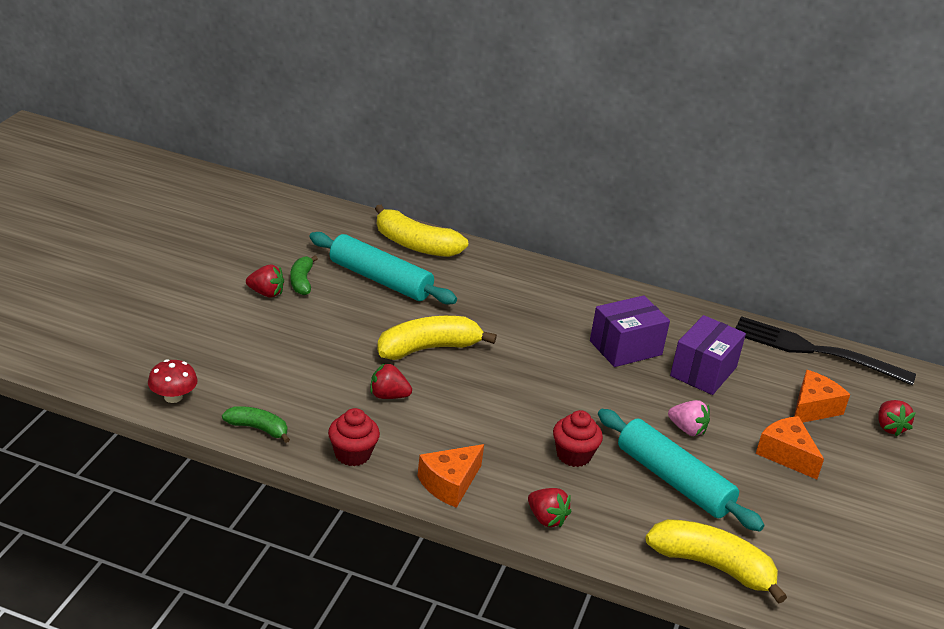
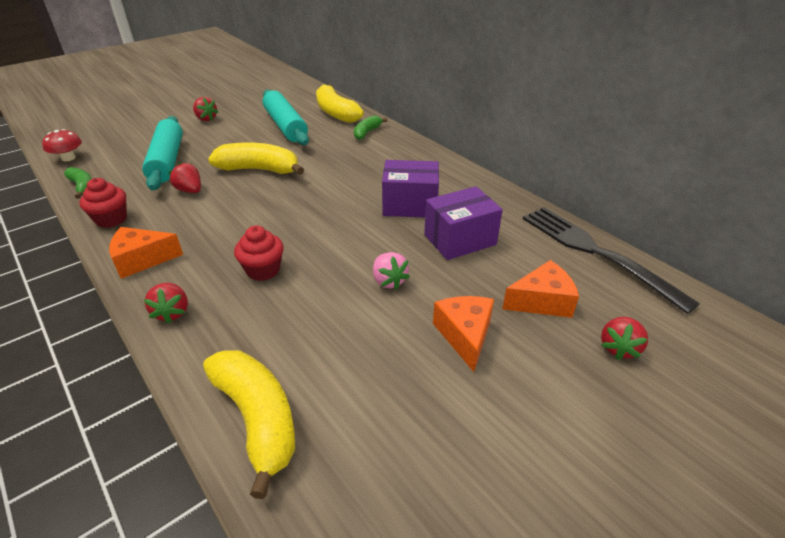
camera: 35 degrees right, 5 degrees up
green banana [290,255,318,295] -> green banana moved to [354,115,388,140]
turquoise rolling pin [598,409,764,531] -> turquoise rolling pin moved to [142,116,183,190]

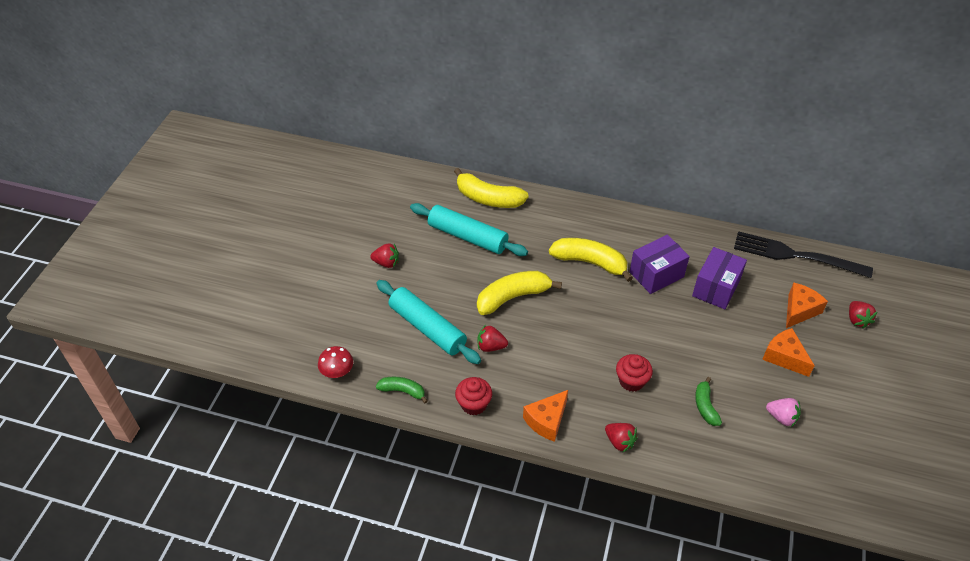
camera: 35 degrees left, 10 degrees up
yellow banana [203,350,295,499] -> yellow banana moved to [549,238,633,282]
green banana [354,115,388,140] -> green banana moved to [695,377,722,426]
pink strawberry [373,252,410,290] -> pink strawberry moved to [766,398,801,427]

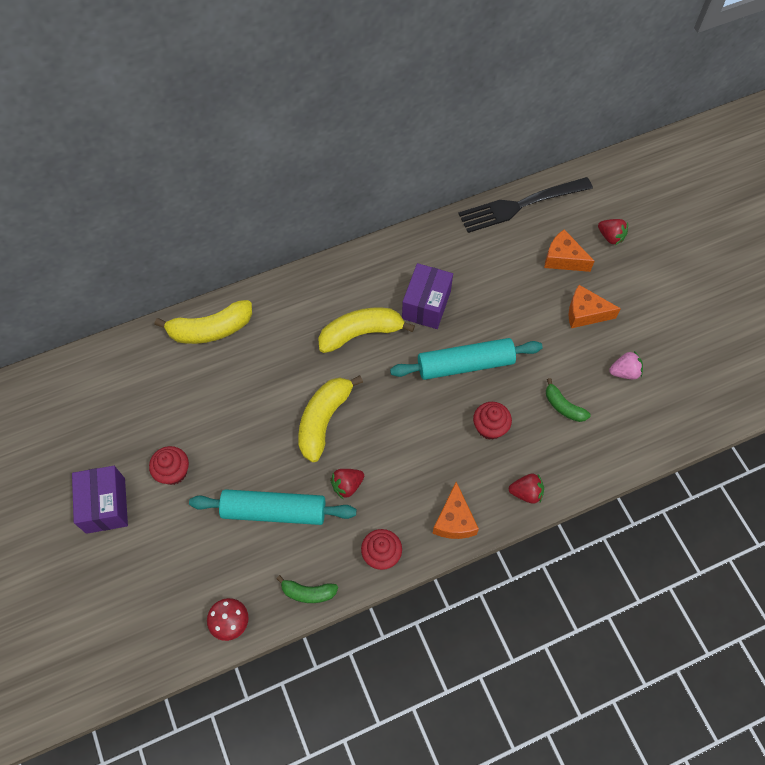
camera: 40 degrees left, 15 degrees up
red strawberry [370,243,399,268] -> red cupcake [149,446,189,485]
green banana [376,377,428,403] -> green banana turned 150 degrees counterclockwise [276,575,338,603]
turquoise rolling pin [410,203,528,256] -> turquoise rolling pin moved to [390,338,542,380]
purple box [692,247,747,309] -> purple box moved to [72,466,128,534]
orange cheese [786,283,828,328] -> orange cheese turned 60 degrees counterclockwise [544,229,595,272]

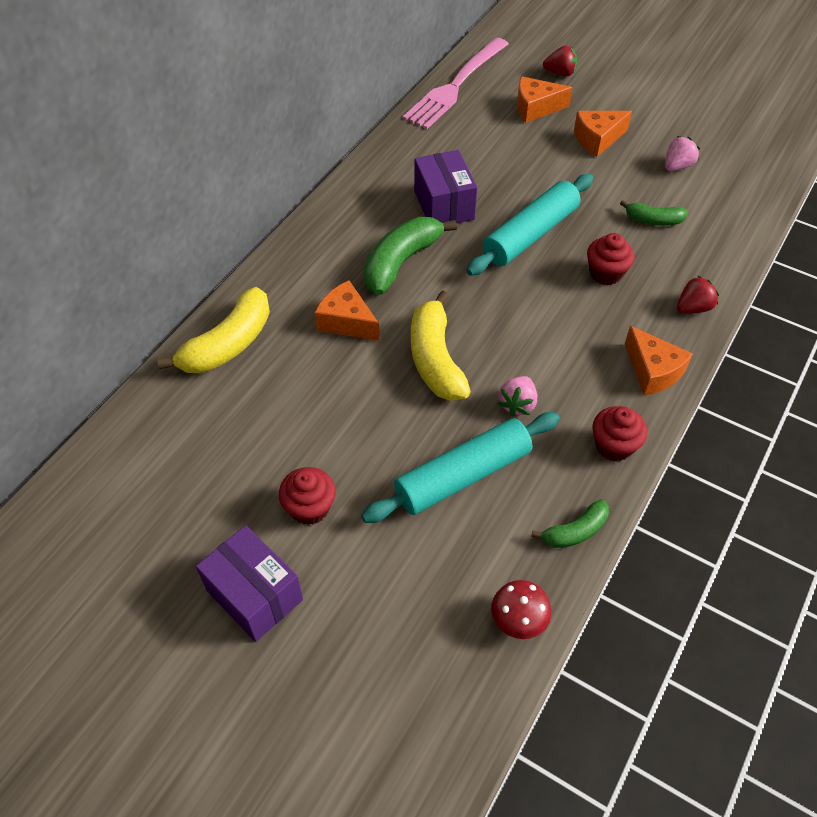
camera: 35 degrees left, 10 degrees down
yellow banana [318,308,415,353] -> green banana [364,217,457,295]
red strawberry [330,469,364,499] -> pink strawberry [498,376,537,417]
black fork [458,177,593,233] -> pink fork [403,38,509,129]
none -> orange cheese [315,280,380,341]

